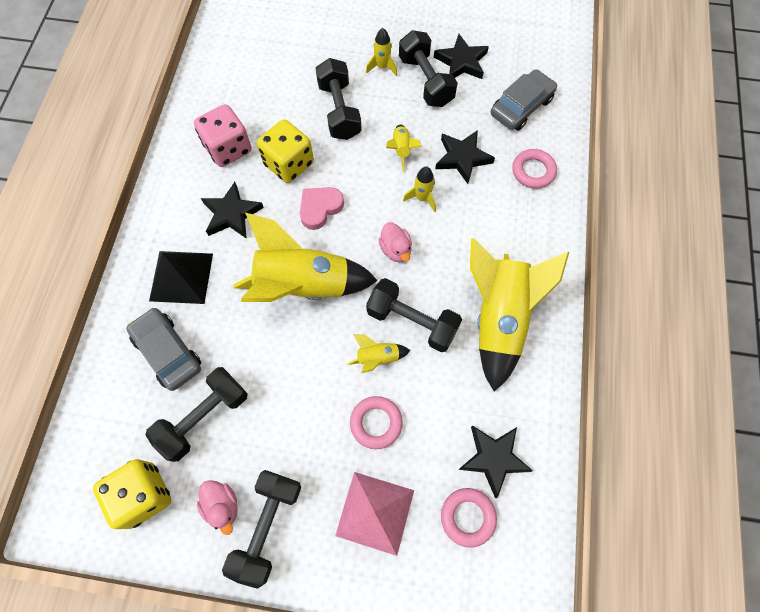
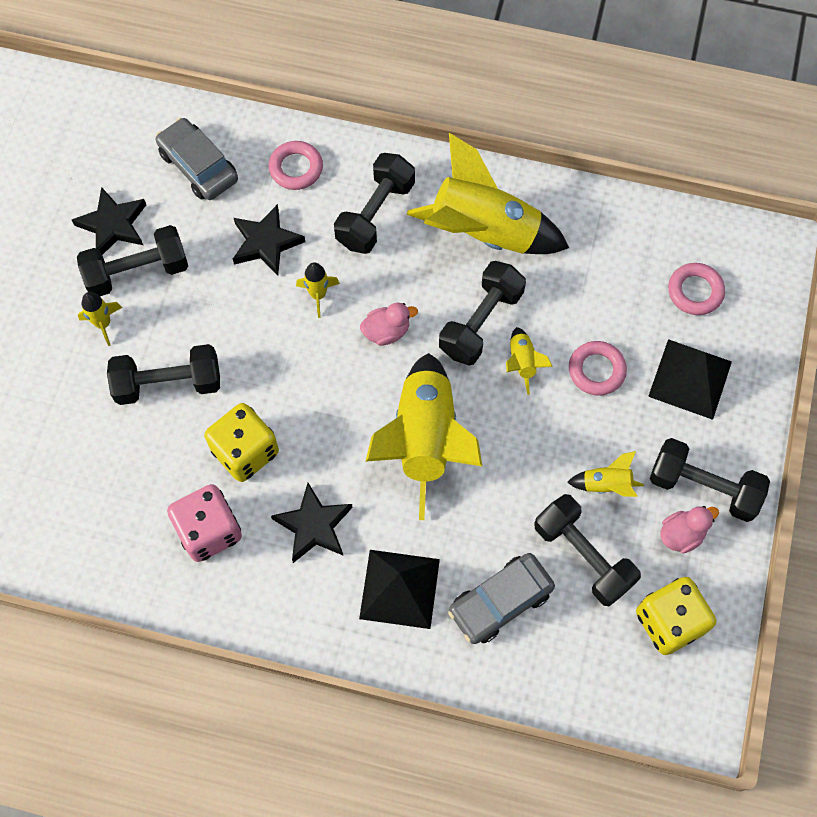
camera: 85 degrees left, 0 degrees up
pink heart [300,187,344,230] -> none
pink pyramid [335,472,414,556] -> black pyramid [648,339,732,420]
yellow rocket [386,125,422,172] -> yellow rocket moved to [567,451,644,497]
black star [458,426,533,498] -> none
none -> black dumbbell [334,153,415,254]

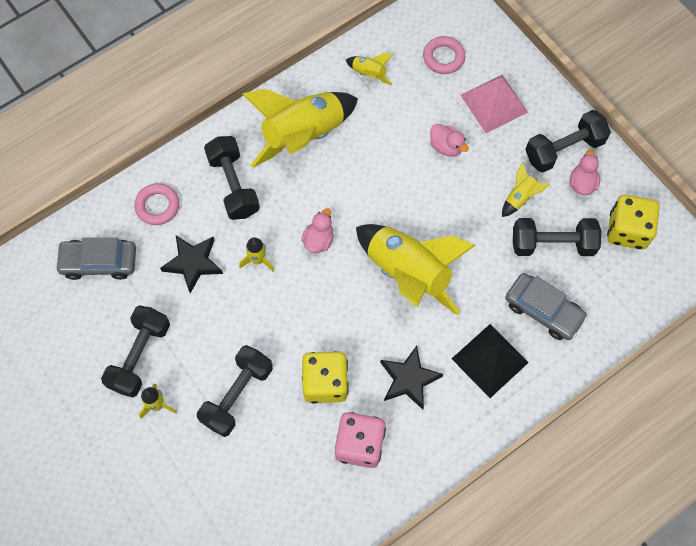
camera: 50 degrees left, 0 degrees up
black star [72,187,146,255] -> none
black dumbbell [439,261,526,366] -> none
grey car [448,553,555,644] -> grey car turned 60 degrees counterclockwise [505,273,588,340]
yellow rocket [506,327,553,395] -> yellow rocket moved to [346,53,393,85]
pink ring [569,341,627,395] -> pink duck [430,124,469,157]
black pyramid [648,339,732,420] -> pink pyramid [461,75,528,133]

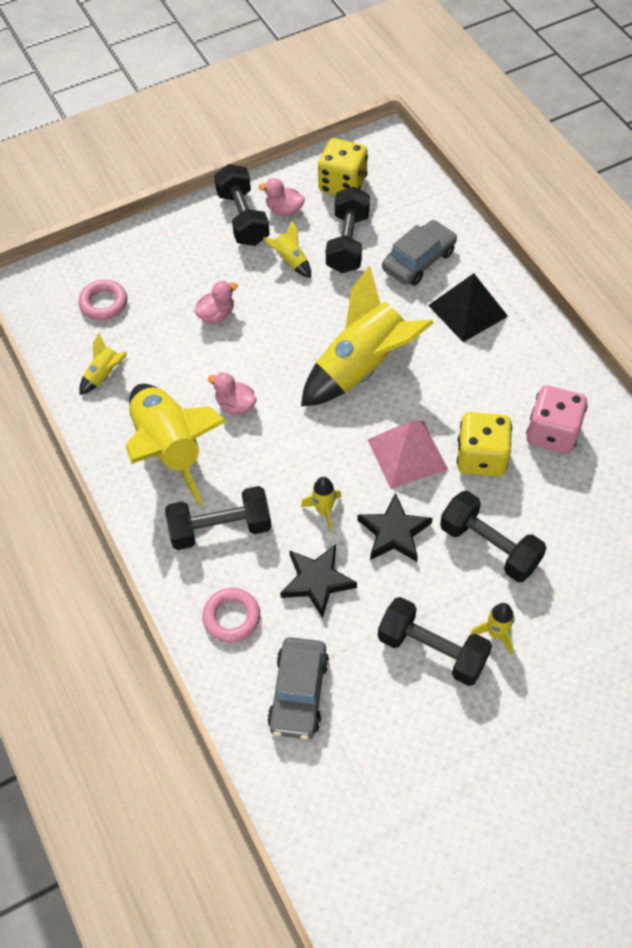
camera: 80 degrees left, 10 degrees down
pink duck [301,208,334,253] -> pink duck moved to [208,373,257,415]
black star [380,346,443,410] -> black star moved to [358,493,432,562]
pink pyramid [461,75,528,133] -> pink pyramid moved to [368,421,448,489]

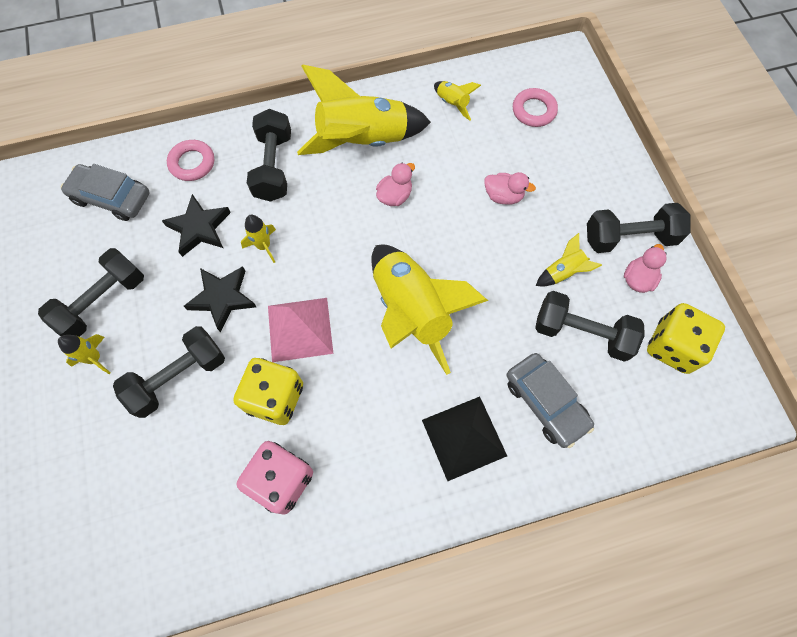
camera: 100 degrees right, 10 degrees up
pink duck [194,281,238,324] -> pink duck turned 45 degrees counterclockwise [484,172,536,205]

